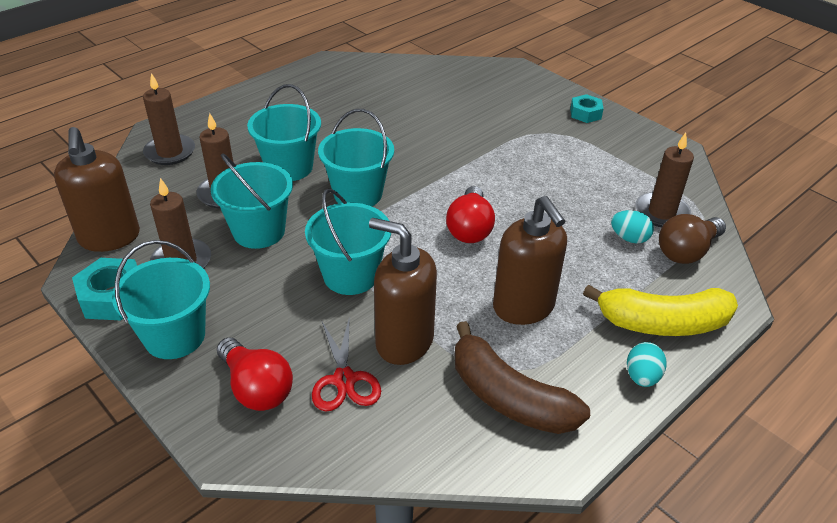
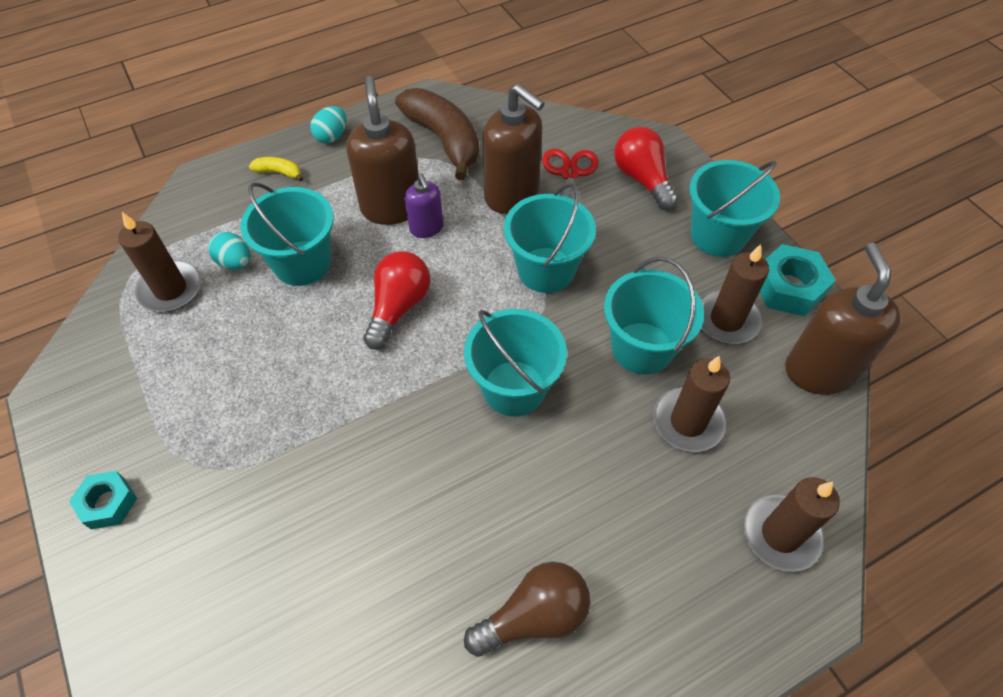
camera: 165 degrees left, 15 degrees up
turquoise bucket [247,84,321,181] -> turquoise bucket moved to [241,182,334,286]
yellow banana [583,285,738,336] -> yellow banana [249,157,303,182], size x0.43
brown light bulb [659,214,726,264] -> brown light bulb moved to [464,562,590,657]
none -> purple soap dispenser [405,173,443,238]

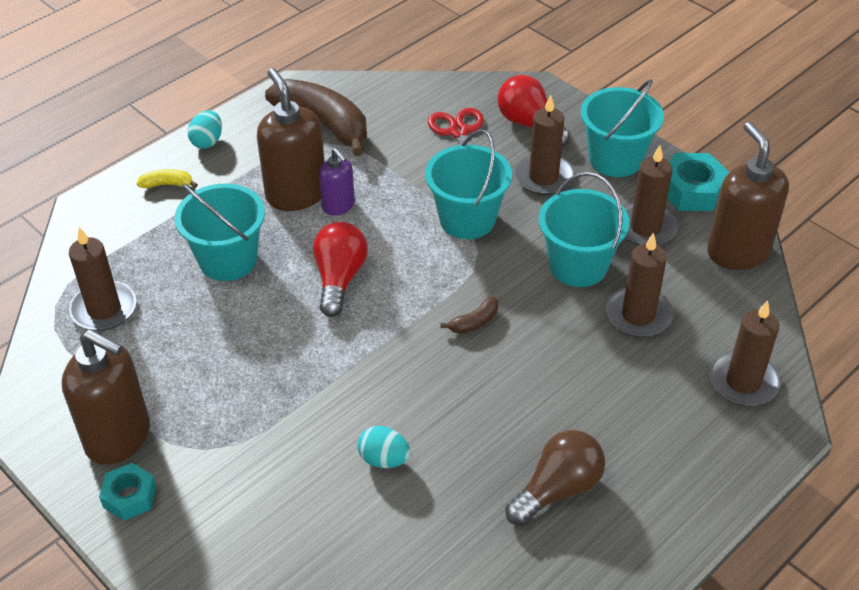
camera: 15 degrees left, 10 degrees down
turquoise egg [208,232,251,270] -> turquoise egg moved to [358,426,410,468]
turquoise bucket [464,309,567,417] -> brown banana [441,296,498,334]
brown soap dispenser [483,84,545,214] -> brown soap dispenser moved to [62,329,150,465]
none -> brown candle [514,95,574,195]

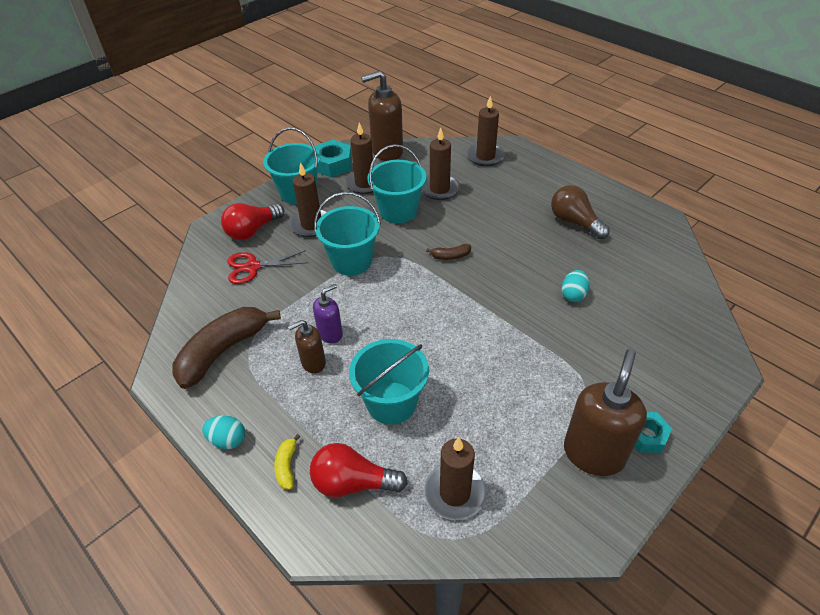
camera: 90 degrees left, 0 degrees up
brown soap dispenser [257,68,325,211] -> brown soap dispenser [288,320,326,374], size x0.55
red light bulb [313,222,368,317] -> red light bulb moved to [310,443,408,498]
brown banana [441,296,498,334] -> brown banana turned 120 degrees clockwise [426,244,471,260]

